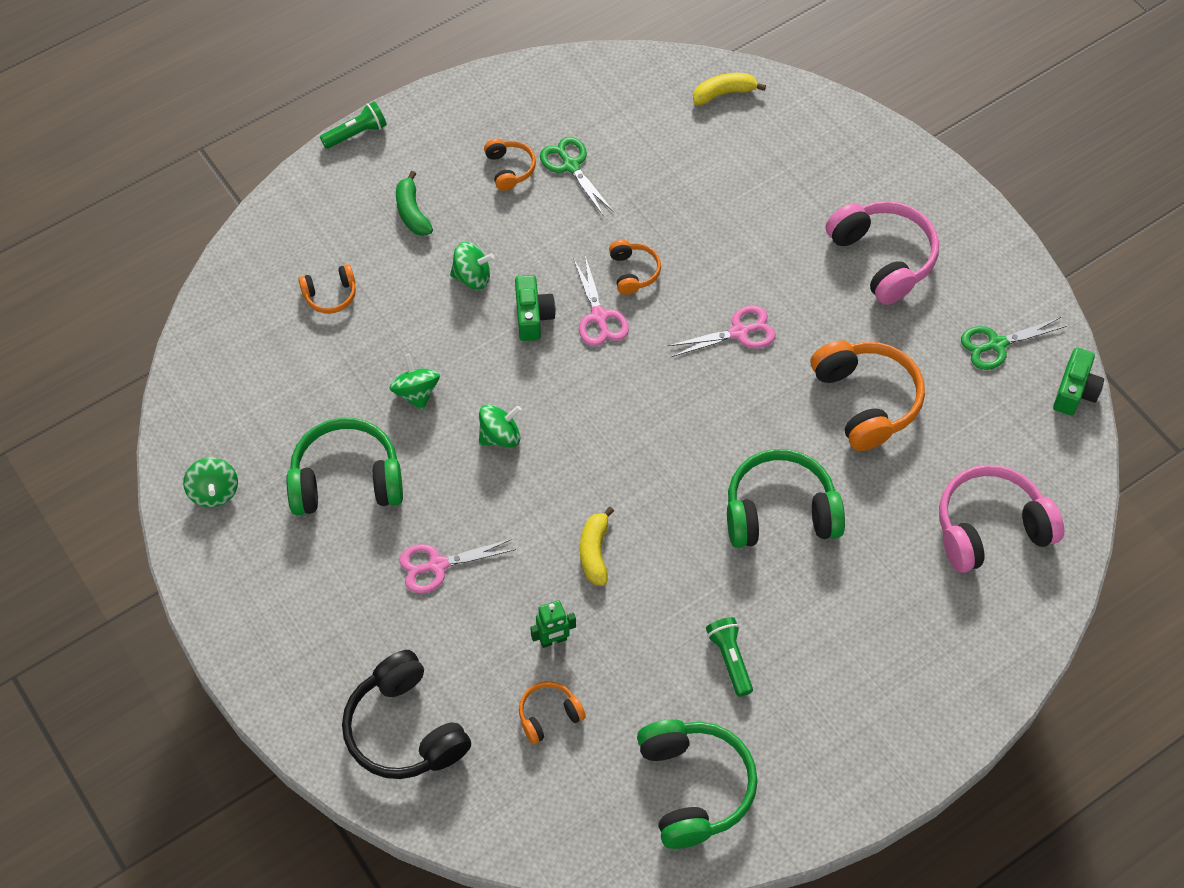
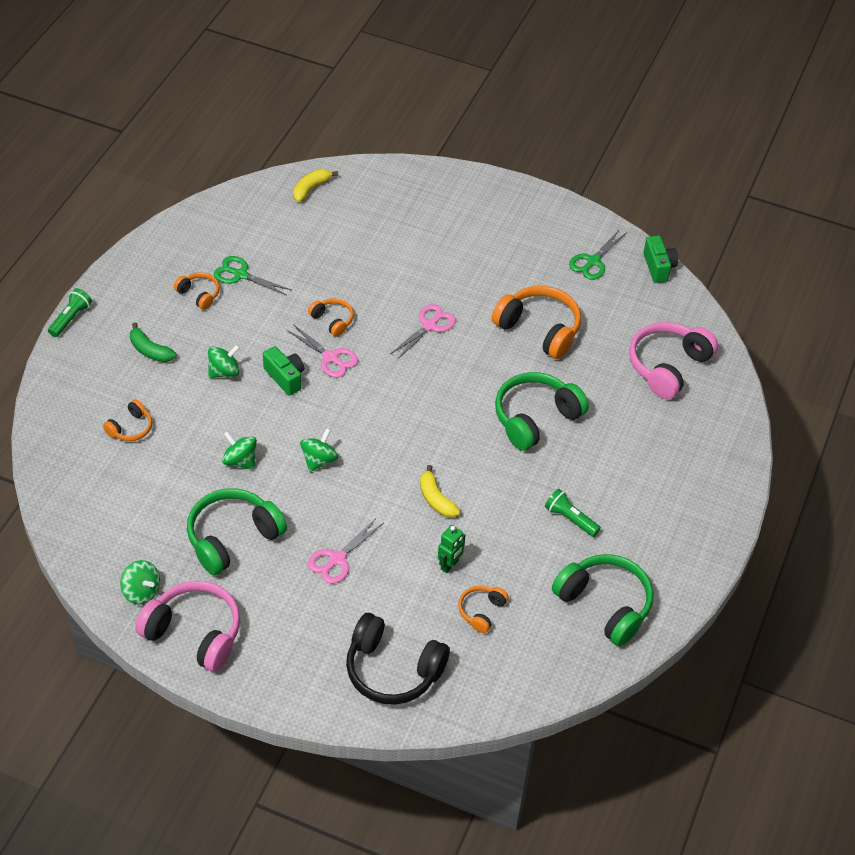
camera: 35 degrees left, 10 degrees down
pink headphones [826,201,939,305] -> pink headphones moved to [135,581,240,672]

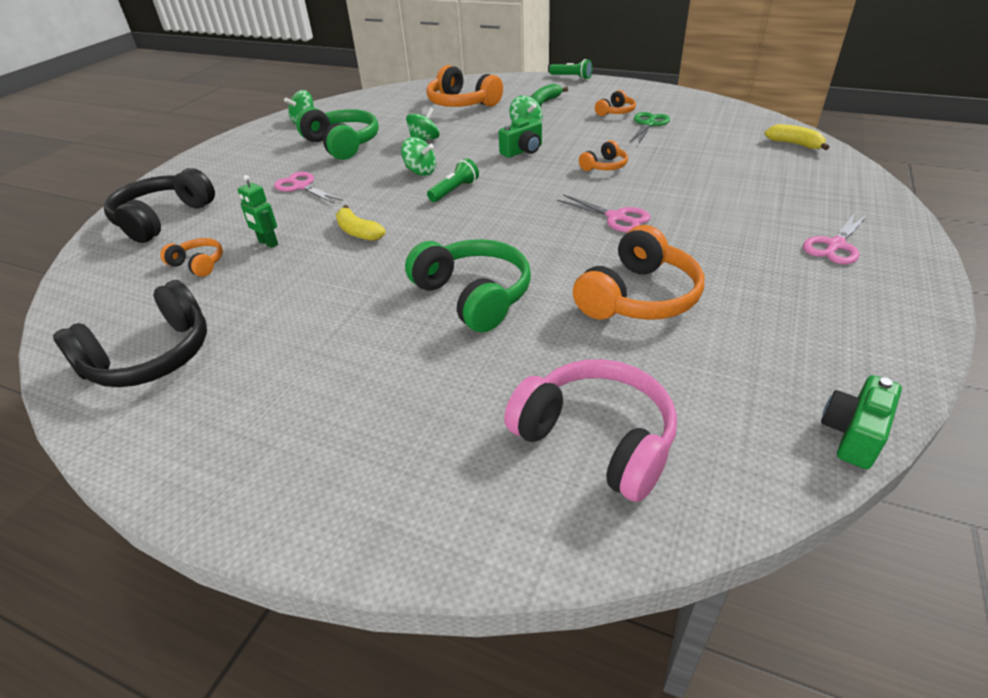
camera: 95 degrees right, 10 degrees down
orange headphones [103,399,152,441] -> orange headphones [426,65,503,107], size x1.94
pink headphones [135,581,240,672] -> none
pink scissors [287,324,358,377] -> pink scissors moved to [803,213,868,264]
yellow banana [420,465,461,518] -> yellow banana turned 105 degrees counterclockwise [336,205,386,241]
green flashlight [545,489,601,537] -> green flashlight moved to [427,158,479,202]
green headphones [552,554,654,646] -> black headphones [53,280,207,387]
green scissors [569,229,627,280] -> none
green camera [643,236,678,283] -> green camera turned 135 degrees clockwise [821,375,902,469]

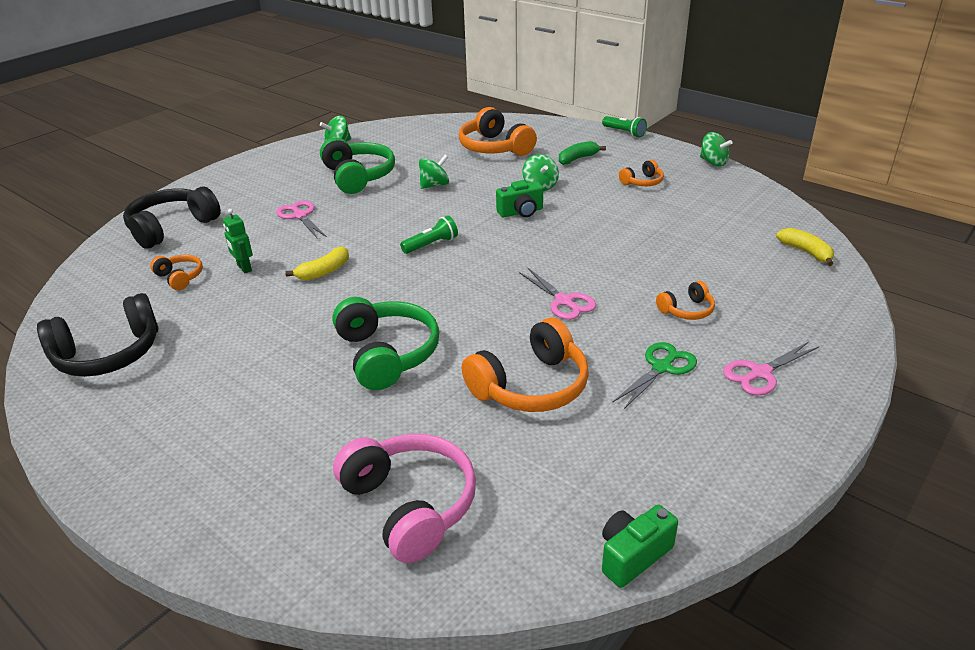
camera: 15 degrees right, 5 degrees down
yellow banana [336,205,386,241] -> yellow banana turned 105 degrees counterclockwise [285,246,349,281]
green spinning top [401,137,436,176] -> green spinning top moved to [700,132,733,166]
orange headphones [579,140,628,171] -> orange headphones moved to [656,281,715,320]
green scissors [629,112,670,145] -> green scissors moved to [613,342,697,409]

